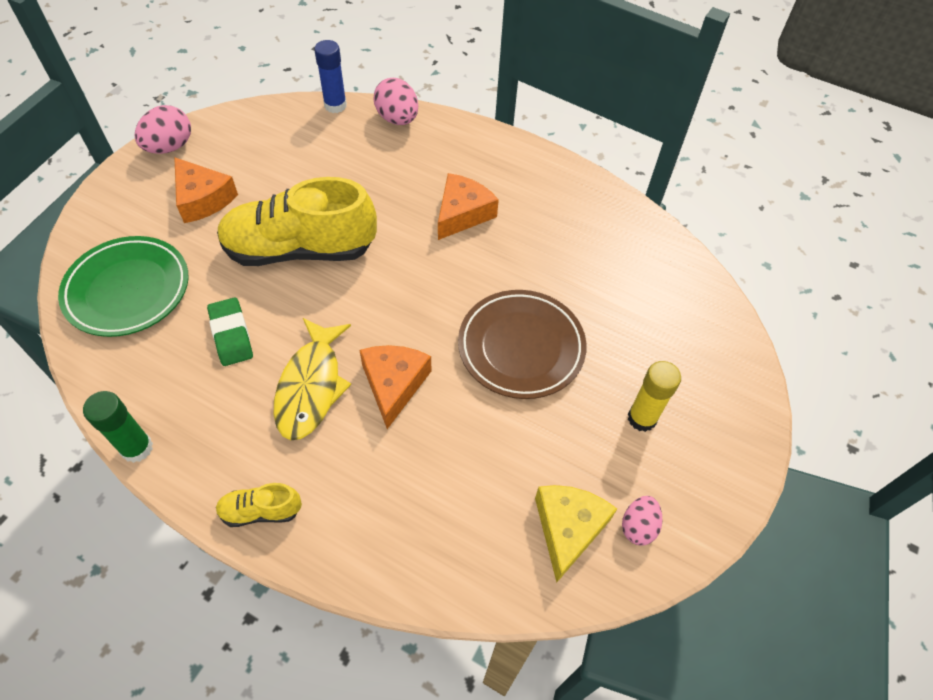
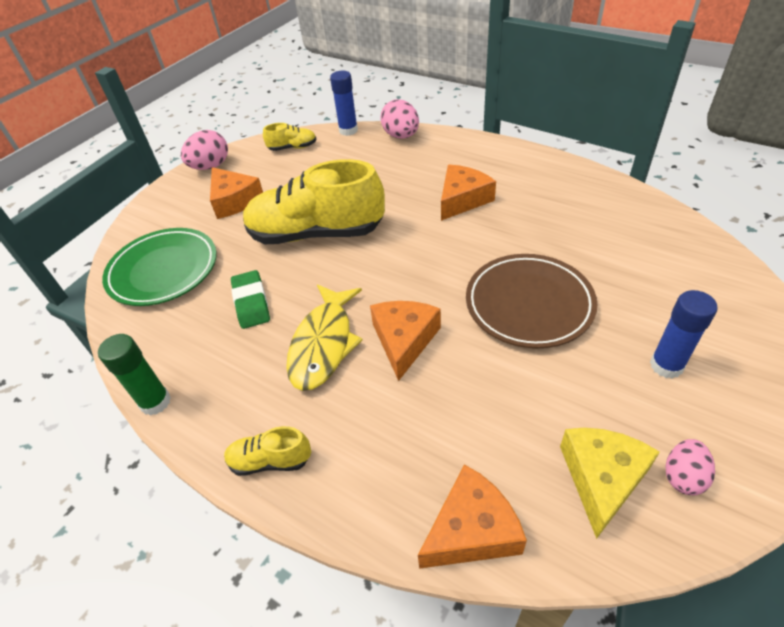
camera: 10 degrees right, 10 degrees down
yellow glue stick [628,361,681,432] -> blue glue stick [650,290,718,379]
none -> yellow shoe [263,123,317,151]
none -> orange cheese [418,464,527,569]

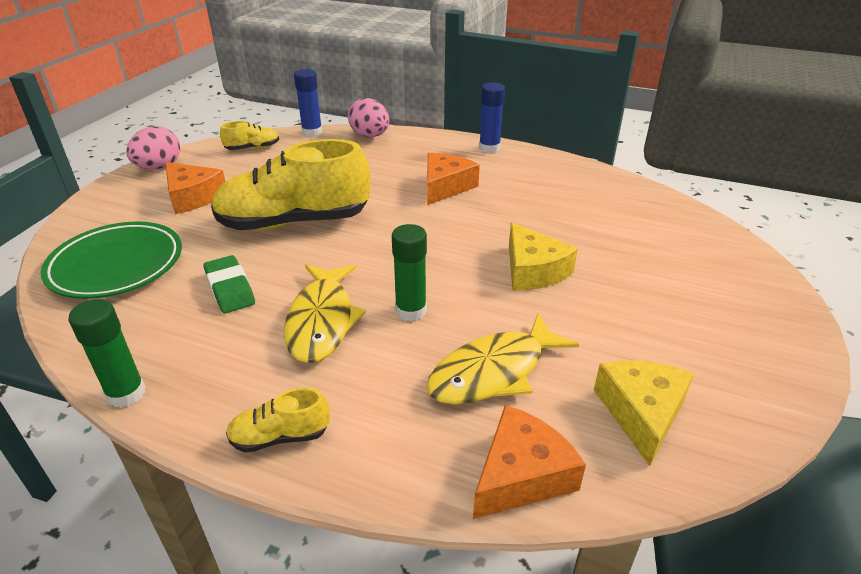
camera: 15 degrees left, 10 degrees down
orange cheese [370,301,441,381] -> green glue stick [392,224,427,321]
brown plate [466,254,597,348] -> yellow cheese [509,222,578,291]
blue glue stick [650,290,718,379] -> blue glue stick moved to [479,82,505,153]
pink egg [666,439,715,495] -> none
none -> yellow fish [426,313,579,404]

